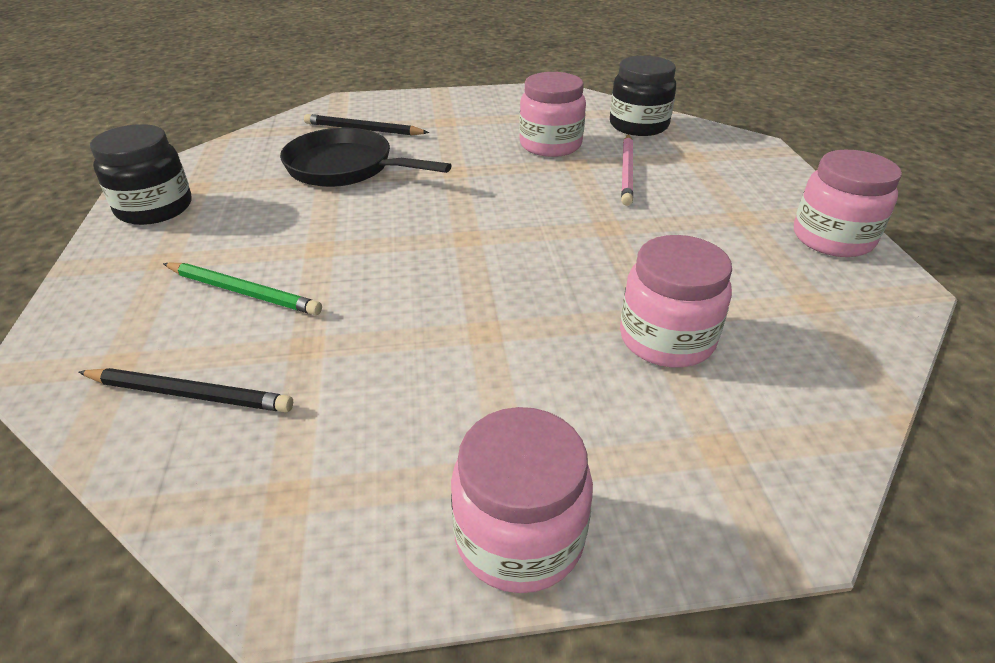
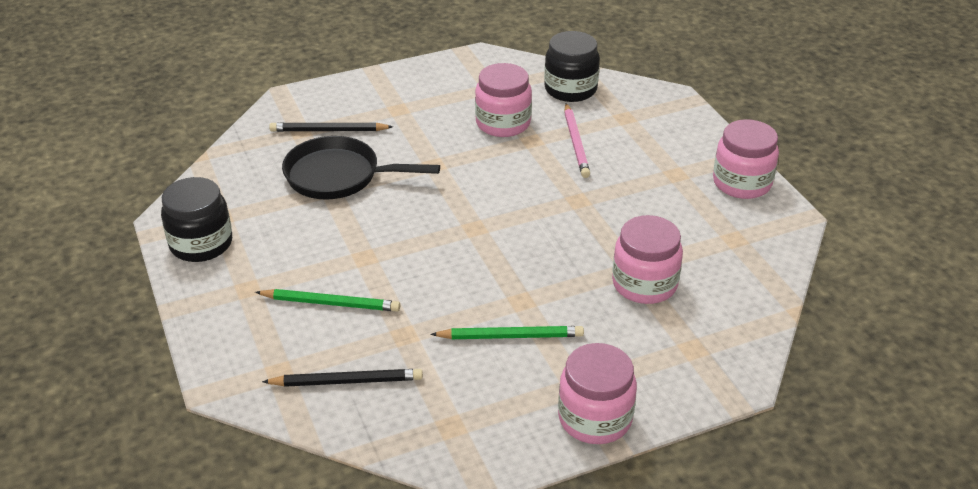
camera: 15 degrees left, 0 degrees up
none -> green pencil [430,326,584,339]

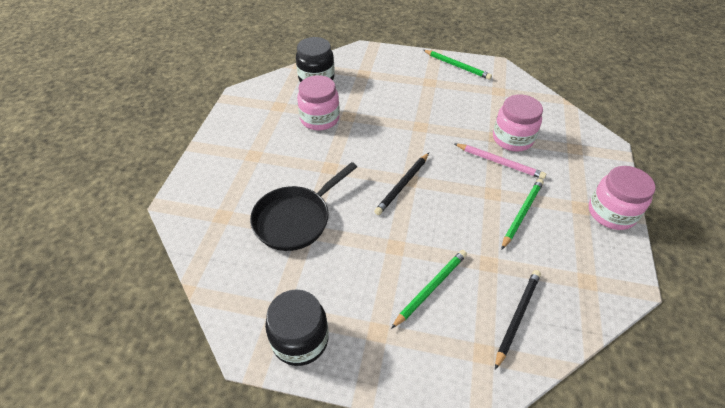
camera: 55 degrees left, 10 degrees up
black pencil [269,122,393,132] -> black pencil moved to [374,153,429,215]
pink pencil [564,103,590,178] -> pink pencil moved to [454,143,546,179]
pink jar [713,119,779,199] -> green pencil [423,50,492,80]

